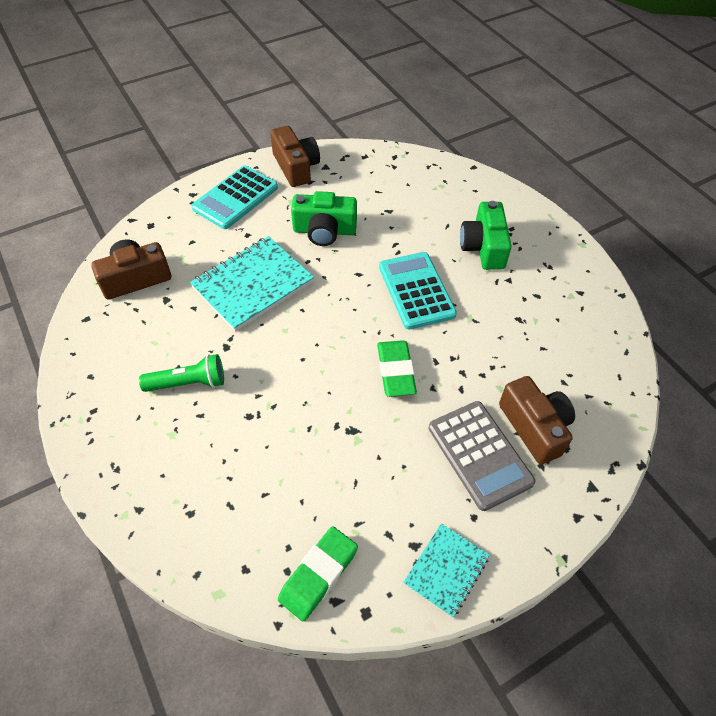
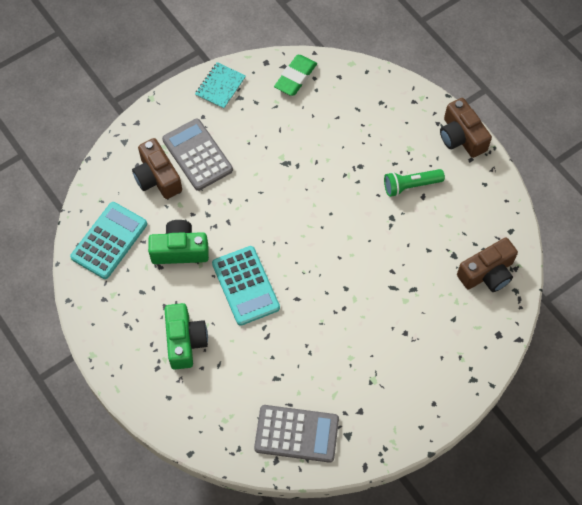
camera: 175 degrees right, 10 degrees up
turquoise notebook [190,236,314,332] -> none
turquoise calculator [191,165,278,229] -> turquoise calculator moved to [70,202,147,279]
brown camera [270,126,320,187] -> brown camera moved to [440,98,492,158]
green camera [291,191,357,246] -> green camera moved to [148,220,209,264]
green eraser [377,340,417,397] -> none
none -> grey calculator [254,405,339,463]

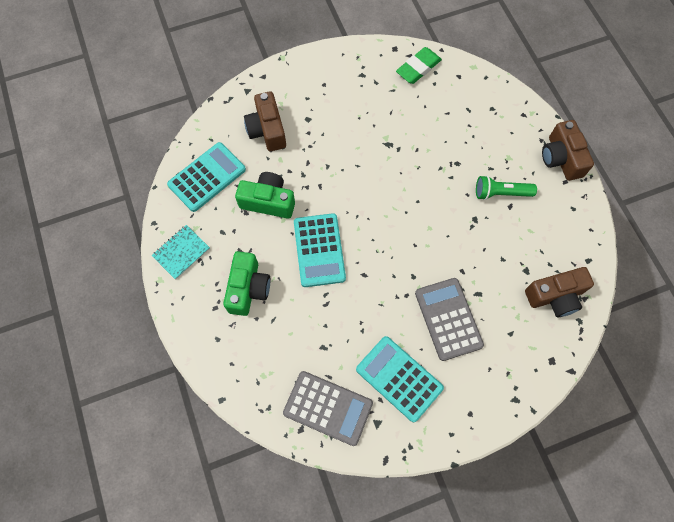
camera: 15 degrees right, 5 degrees up
grey calculator [162,119,233,191] -> grey calculator moved to [415,278,484,361]
turquoise notebook [195,62,246,109] -> turquoise notebook moved to [151,225,210,279]
none -> turquoise calculator [356,336,444,422]

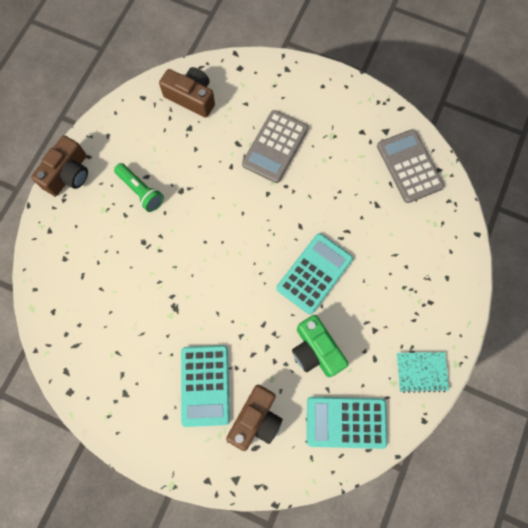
camera: 135 degrees left, 5 degrees up
green camera [223,251,270,316] -> none
turquoise calculator [356,336,444,422] -> turquoise calculator moved to [181,345,230,427]
green eraser [396,47,442,84] -> none

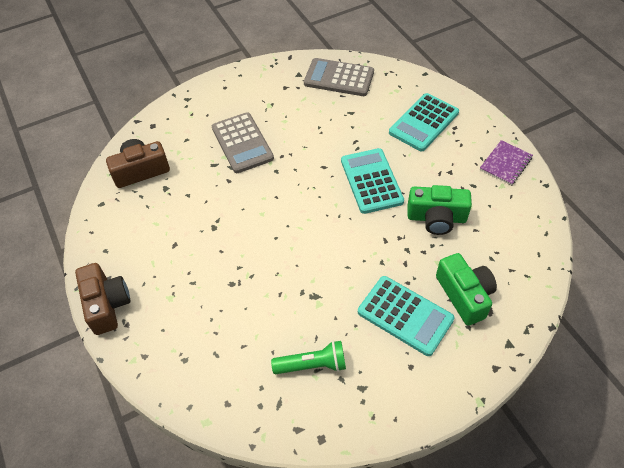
camera: 50 degrees left, 20 degrees down
green flashlight [114,163,164,212] -> green flashlight moved to [271,341,346,374]
brown camera [226,385,283,451] -> green camera [436,253,497,326]
turquoise calculator [307,397,387,449] -> turquoise calculator moved to [389,93,459,152]
turquoise notebook [397,352,449,393] -> purple notebook [480,140,533,185]

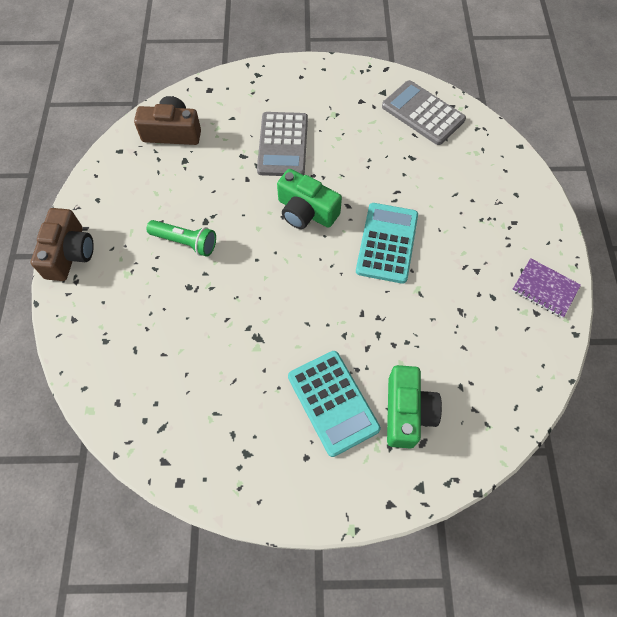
camera: 25 degrees right, 10 degrees up
green flashlight [271,341,346,374] -> green flashlight moved to [146,220,216,257]
turquoise calculator [389,93,459,152] -> none
green camera [408,185,472,235] -> green camera moved to [277,169,342,229]
purple notebook [480,140,533,185] -> purple notebook turned 60 degrees clockwise [512,258,581,318]

